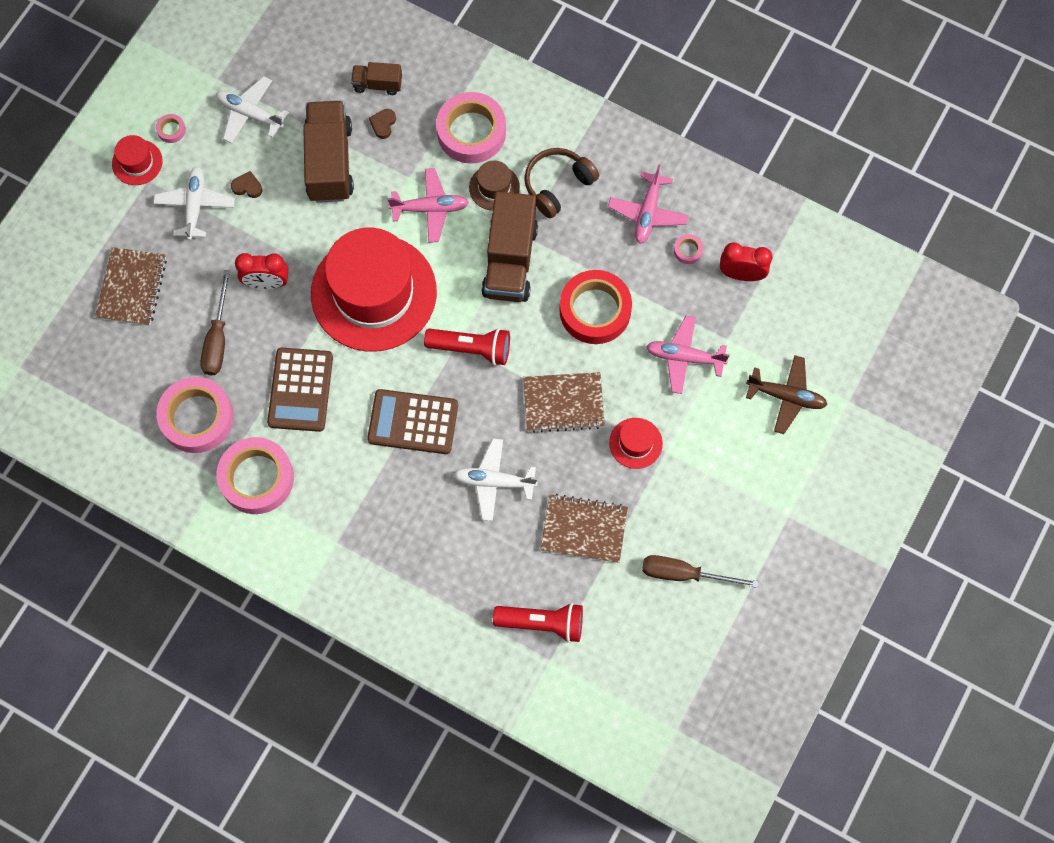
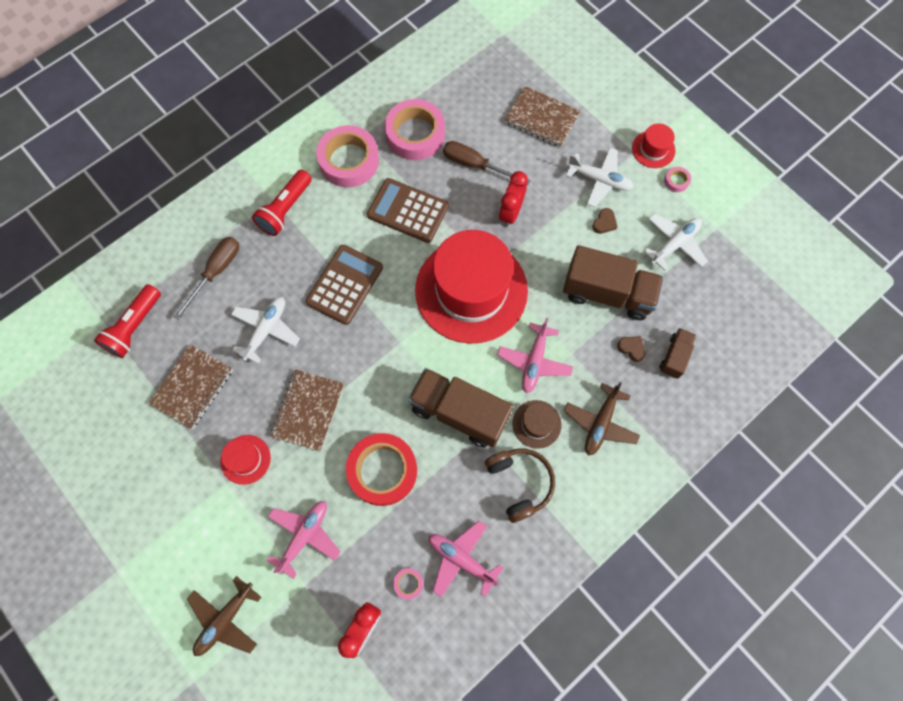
camera: 110 degrees right, 0 degrees up
red flashlight [424,328,510,365] -> red flashlight moved to [252,170,312,236]
pink tape [436,92,506,164] -> brown plane [564,382,640,456]
brown screwdriver [642,555,759,588] -> brown screwdriver moved to [174,237,239,320]

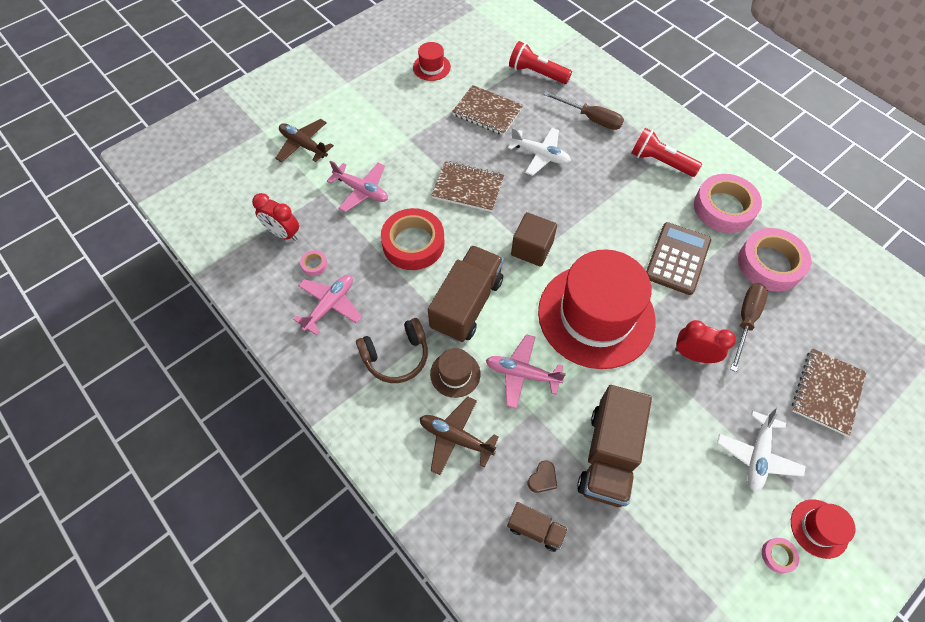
camera: 90 degrees right, 10 degrees down
red hat [221,435,271,485] -> red hat moved to [413,42,451,81]
brown calculator [306,245,383,325] -> none
brown heart [592,208,618,234] -> none
white plane [644,213,708,271] -> none
none -> brown cube [511,212,557,267]

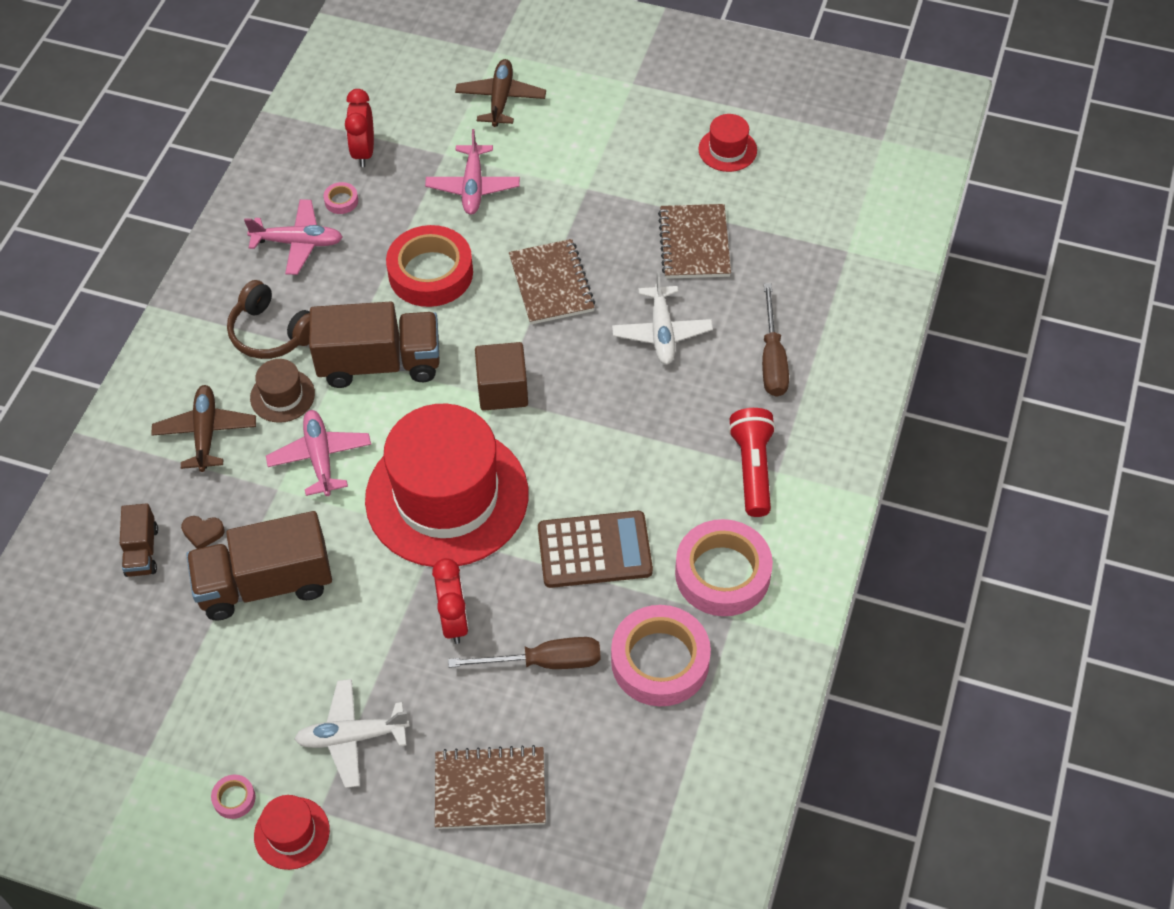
camera: 60 degrees right, 5 degrees down
red flashlight [509,41,572,84] -> none

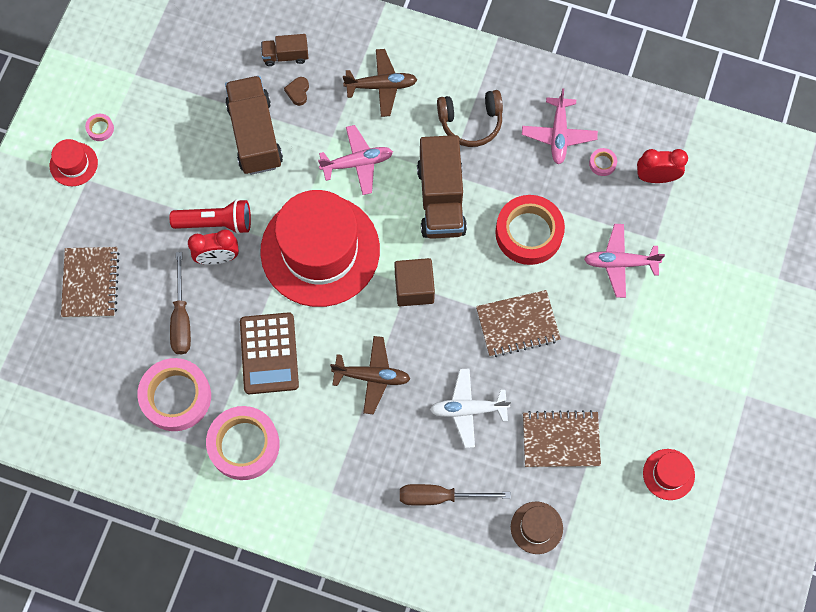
camera: 90 degrees right, 15 degrees up
brown headphones [227,280,310,359] -> brown headphones turned 135 degrees counterclockwise [437,90,503,147]
brown hat [250,359,315,423] -> brown hat moved to [511,502,563,554]
white plane [294,679,410,788] -> none
brown plane [455,59,546,127] -> brown plane moved to [330,336,410,414]
red flashlight [728,408,776,517] -> red flashlight moved to [170,199,251,234]

